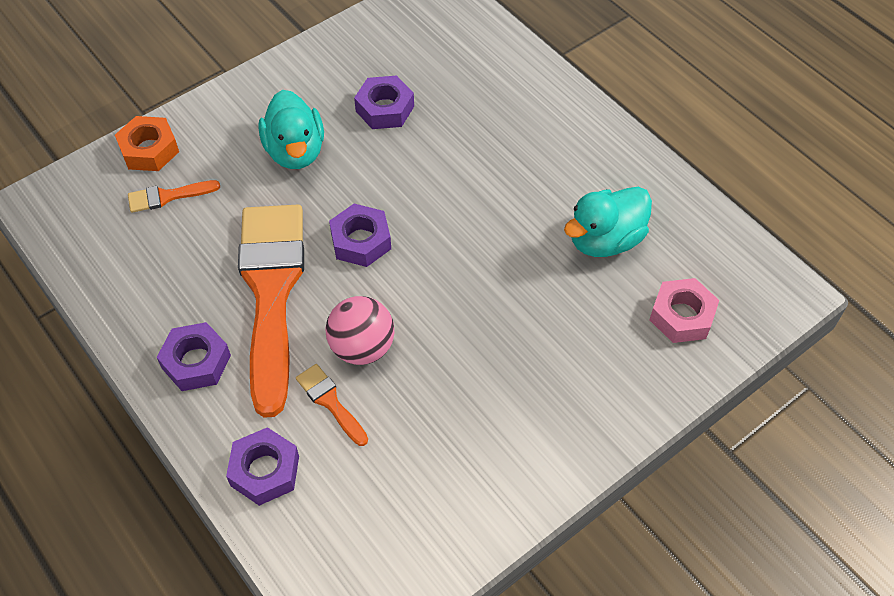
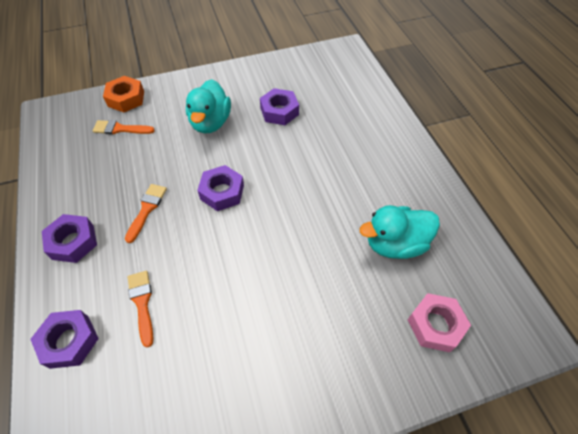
camera: 20 degrees right, 0 degrees up
orange brush [238,204,304,418] -> orange brush [125,184,167,243], size x0.40
pink ball [326,296,395,365] -> none

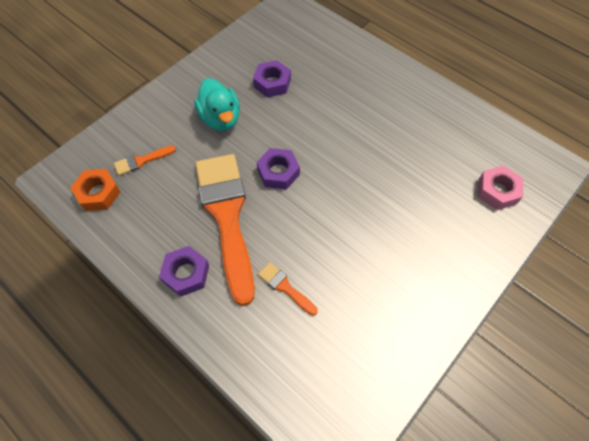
camera: 30 degrees left, 5 degrees up
purple nut [30,310,99,369] -> none
orange nut [103,76,144,112] -> orange nut moved to [70,169,121,211]
orange brush [125,184,167,243] -> orange brush [195,154,255,306], size x2.49
turquoise duck [360,205,440,259] -> none

